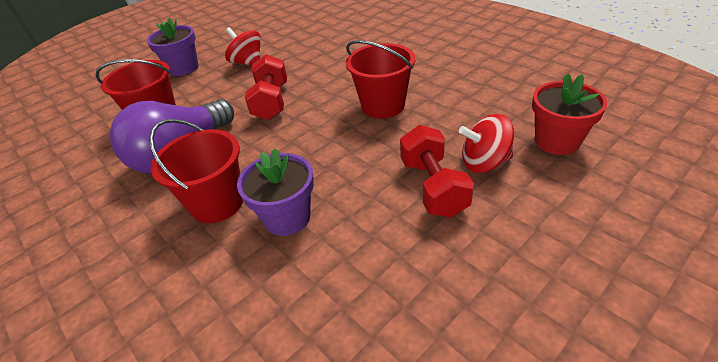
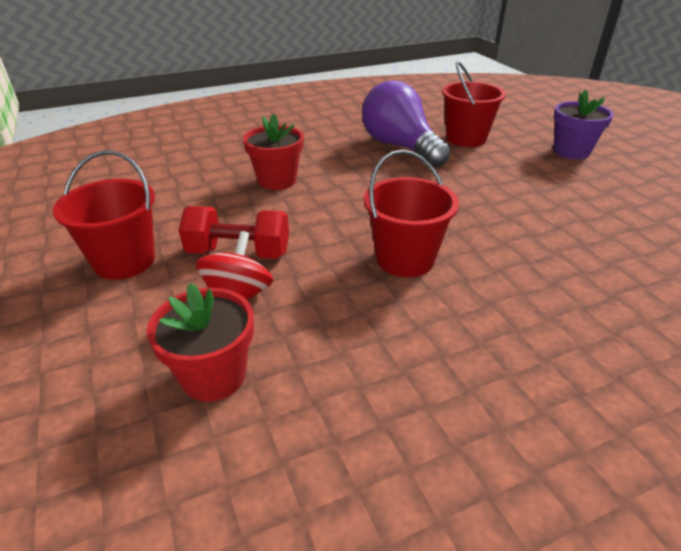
camera: 105 degrees right, 5 degrees down
red bucket [149,119,243,223] -> red bucket moved to [53,151,155,280]
red spinning top [225,27,261,65] -> none
purple flower pot [237,148,314,236] -> red flower pot [243,114,304,190]
red dumbbell [245,54,287,120] -> none

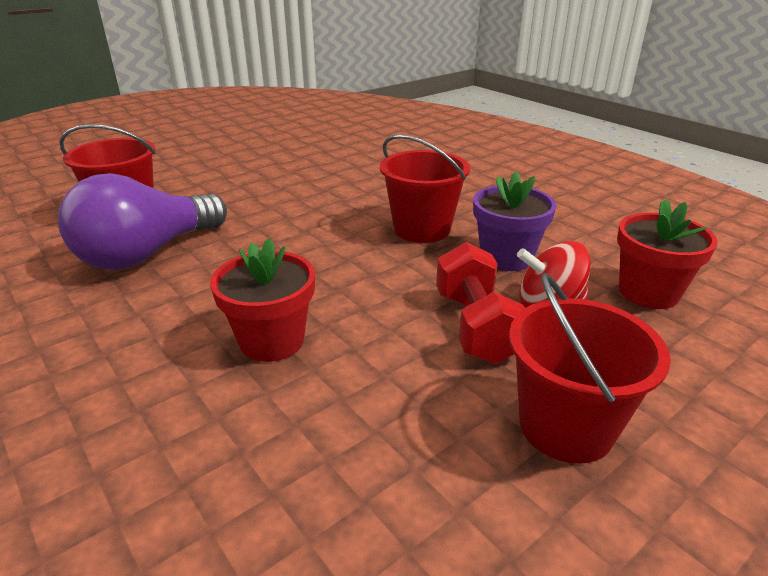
camera: 105 degrees left, 5 degrees down
purple flower pot [553,90,614,159] -> purple flower pot moved to [473,171,556,271]

